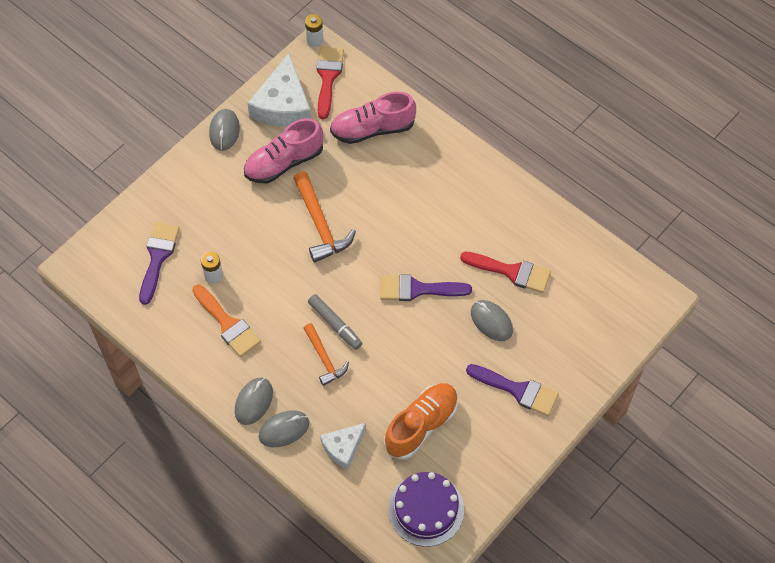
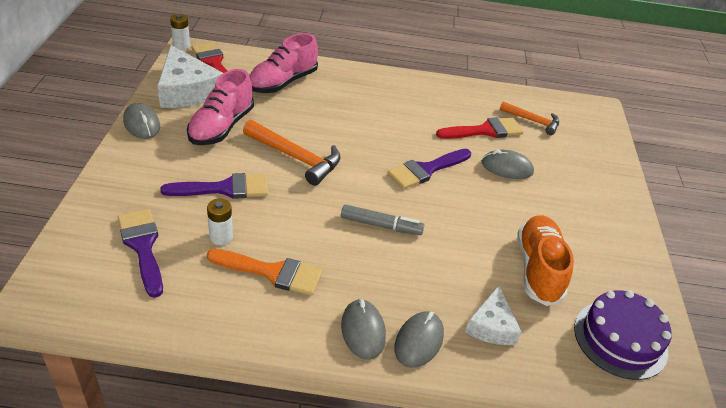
camera: 40 degrees left, 20 degrees down
orange hammer [303,323,349,386] -> orange hammer moved to [500,101,559,135]
purple brush [466,364,559,416] -> purple brush moved to [160,173,268,199]

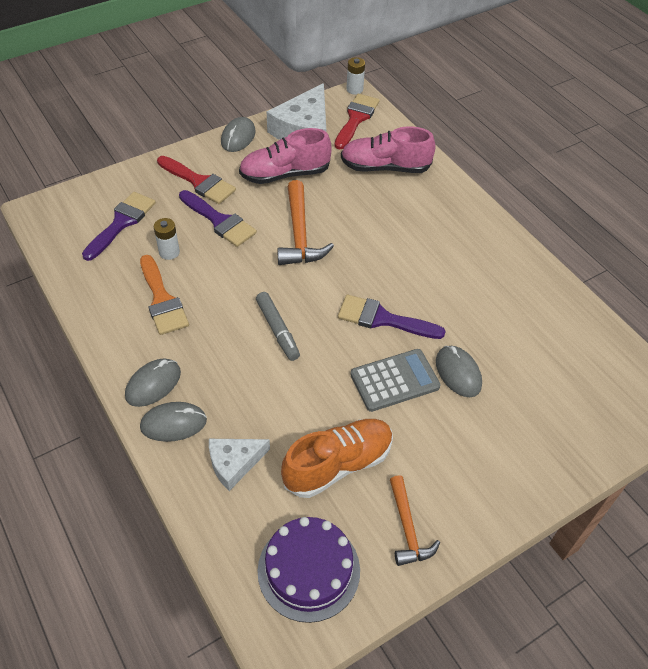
camera: 55 degrees right, 10 degrees up
red brush [436,117,523,139] -> red brush moved to [157,156,236,204]
orange hammer [500,101,559,135] -> orange hammer moved to [390,475,440,566]
none -> grey calculator [350,349,441,412]

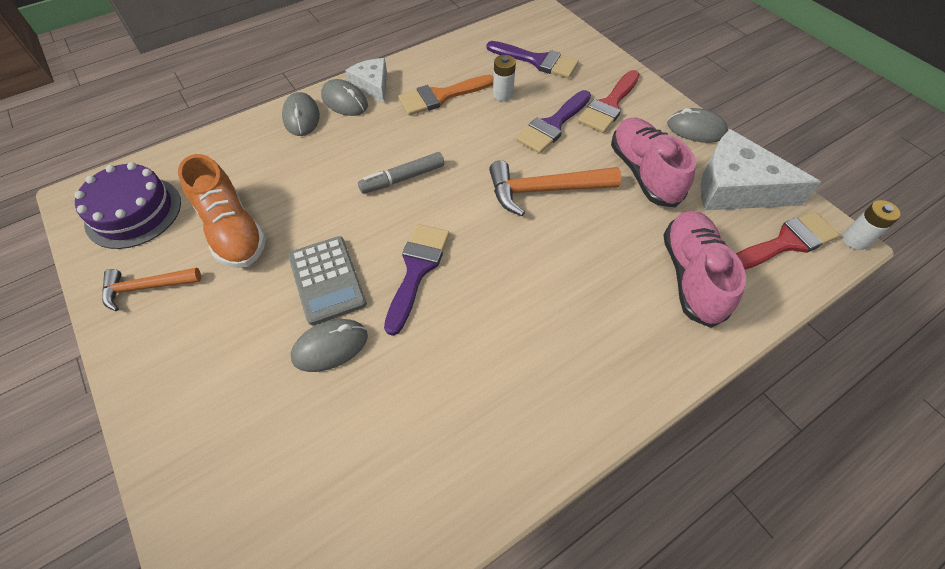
camera: 90 degrees right, 5 degrees up
white cheese [209,439,270,491] -> white cheese moved to [345,58,387,103]
red brush [335,94,380,149] -> red brush turned 45 degrees counterclockwise [736,211,840,270]

